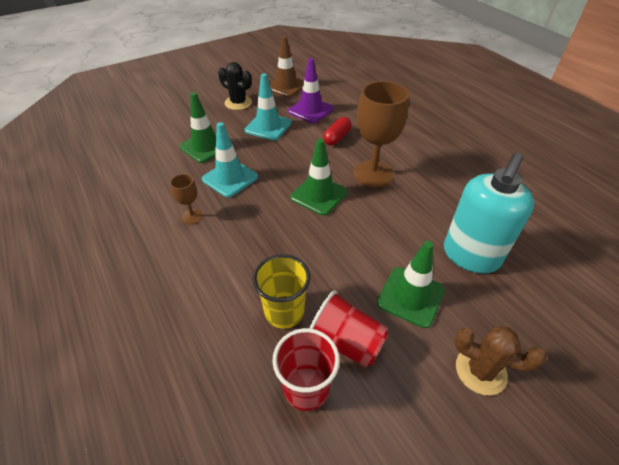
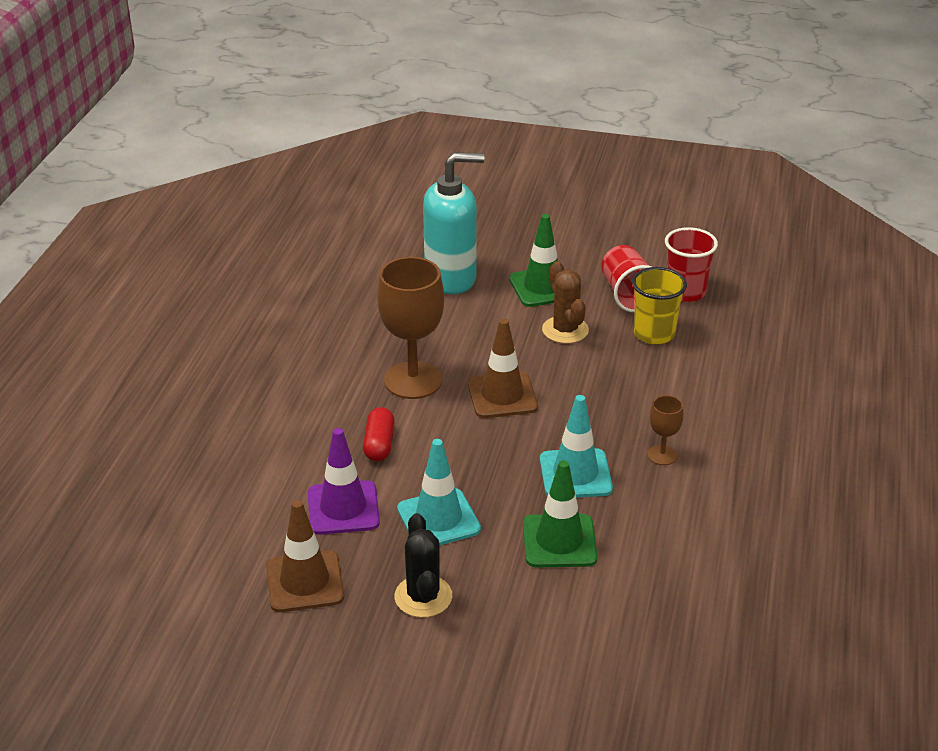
camera: 135 degrees left, 10 degrees down
green traffic cone [290,138,348,216] -> brown traffic cone [468,319,538,418]
red capsule [323,117,352,146] -> red capsule turned 75 degrees counterclockwise [363,407,395,461]
brown cactus [455,326,546,395] -> brown cactus moved to [542,261,589,344]

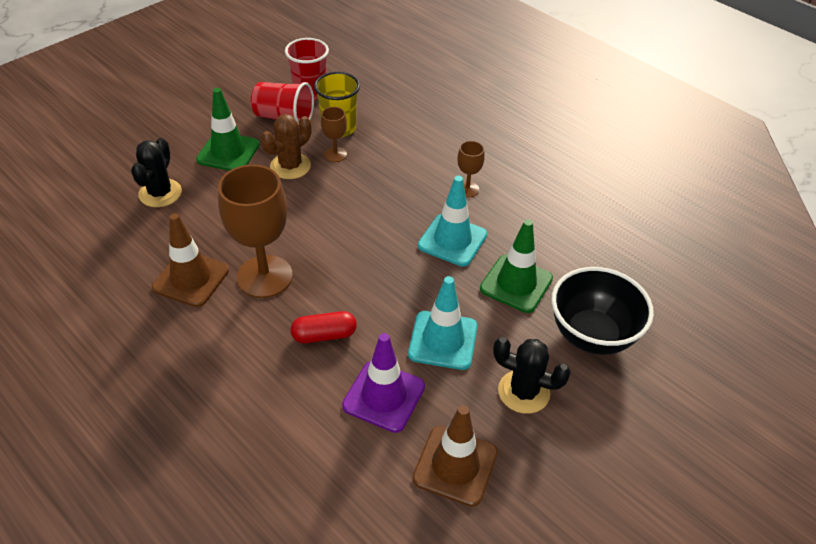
camera: 60 degrees left, 10 degrees up
red capsule [363,407,395,461] -> red capsule turned 45 degrees counterclockwise [291,311,357,343]
turquoise soap dispenser [423,152,484,294] -> black cactus [131,138,182,207]
brown traffic cone [468,319,538,418] -> brown traffic cone moved to [152,213,229,307]
brown cactus [542,261,589,344] -> brown cactus turned 60 degrees counterclockwise [261,114,311,179]
none -> brown goblet [321,107,347,162]
none -> black bowl [551,267,654,355]

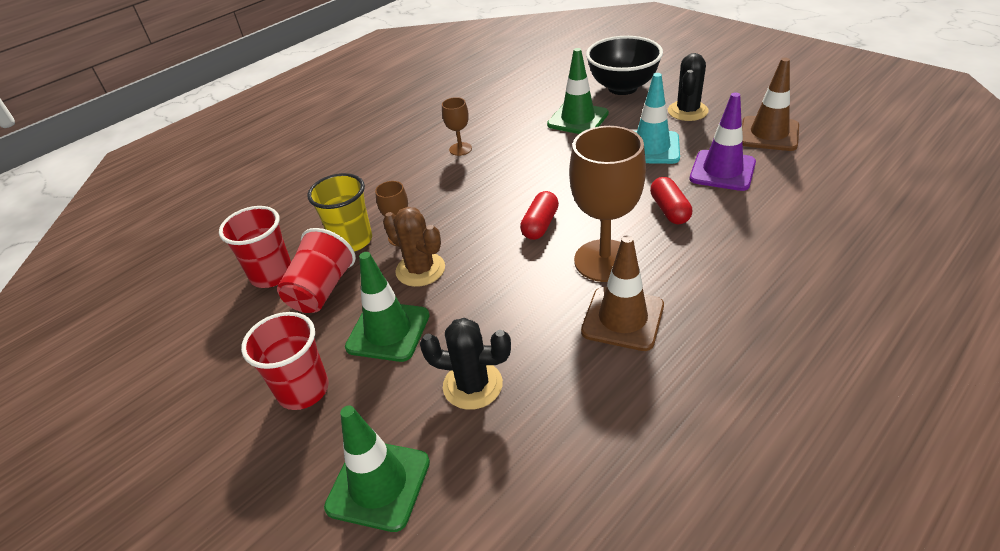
camera: 85 degrees left, 5 degrees down
turquoise traffic cone [418,176,487,267] -> none
none -> red cup [241,312,329,410]
none -> green traffic cone [324,405,430,532]
none -> red capsule [520,191,559,240]

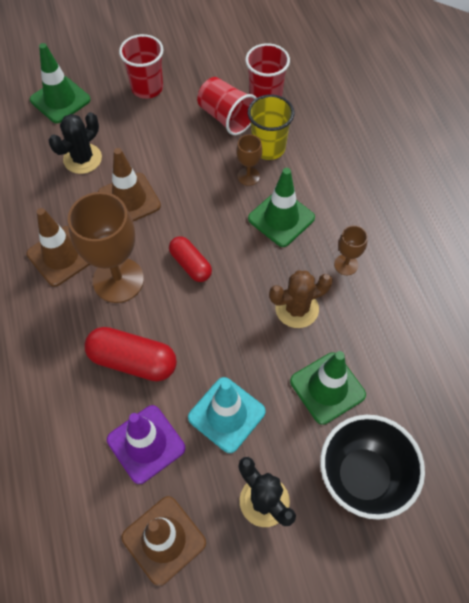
camera: 115 degrees right, 20 degrees up
green traffic cone [345,252,430,362] -> green traffic cone moved to [248,168,315,247]
brown cactus [383,207,445,287] -> brown cactus moved to [269,270,333,328]
red capsule [650,177,692,224] -> red capsule [85,327,177,381], size x1.55
none -> brown traffic cone [98,148,161,221]

